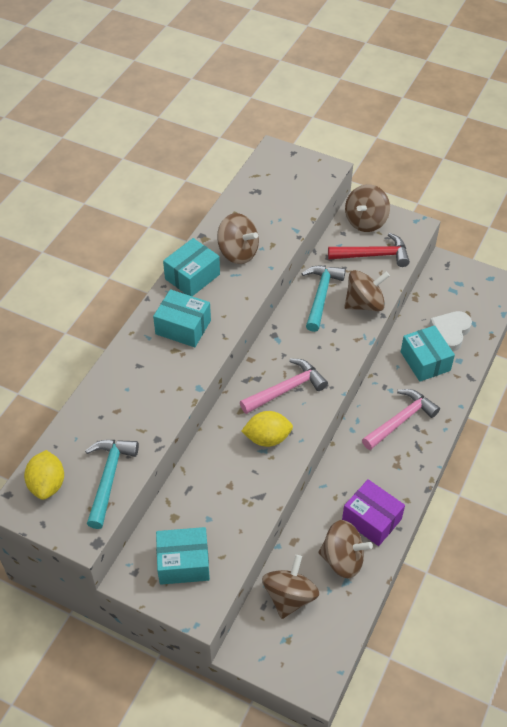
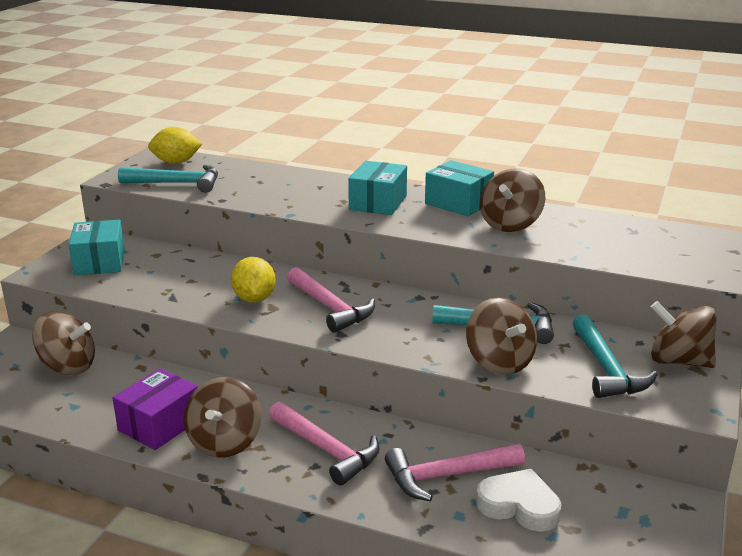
camera: 85 degrees right, 25 degrees down
brown spinning top [318,520,373,579] -> brown spinning top moved to [184,377,261,458]
red hammer [328,233,410,267] -> turquoise hammer [572,314,658,398]
turquoise box [401,325,455,382] -> pink hammer [385,443,525,501]

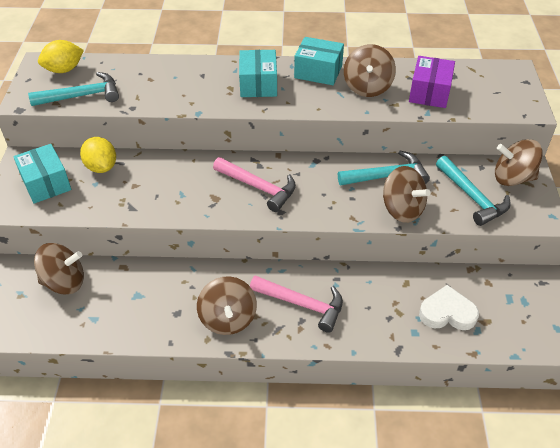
camera: 20 degrees left, 20 degrees up
purple box [112,368,198,450] -> purple box moved to [409,56,455,108]
yellow lemon [231,257,276,303] -> yellow lemon moved to [80,137,116,173]
pink hammer [385,443,525,501] -> none

